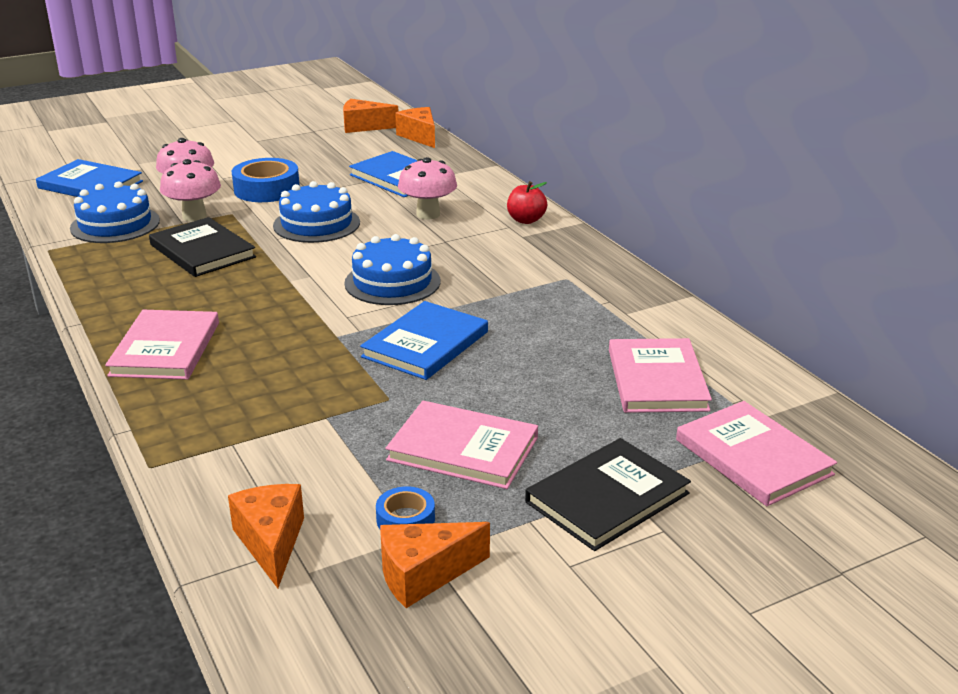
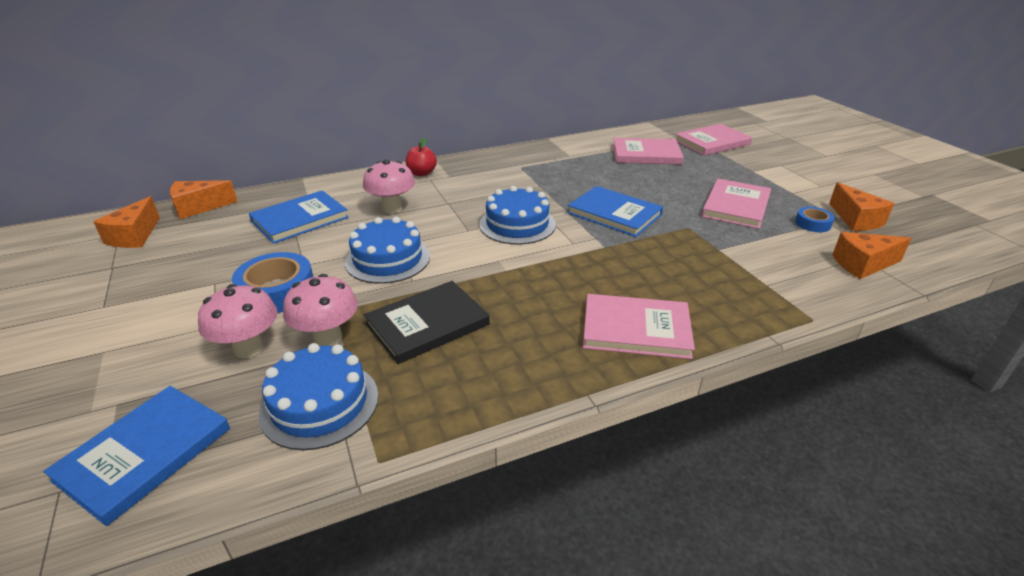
camera: 85 degrees left, 5 degrees up
black book [525,438,691,551] -> none

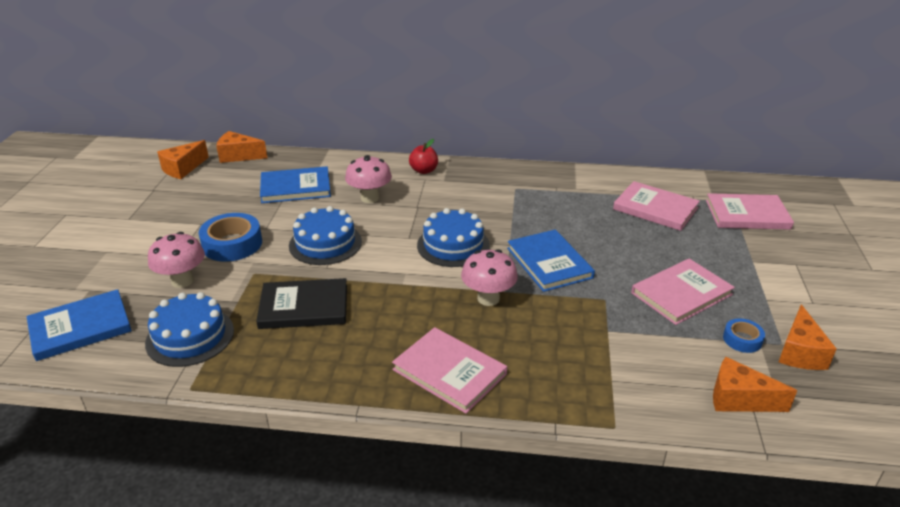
camera: 30 degrees right, 0 degrees up
pink mushroom [283,274,358,346] -> pink mushroom moved to [461,249,518,306]

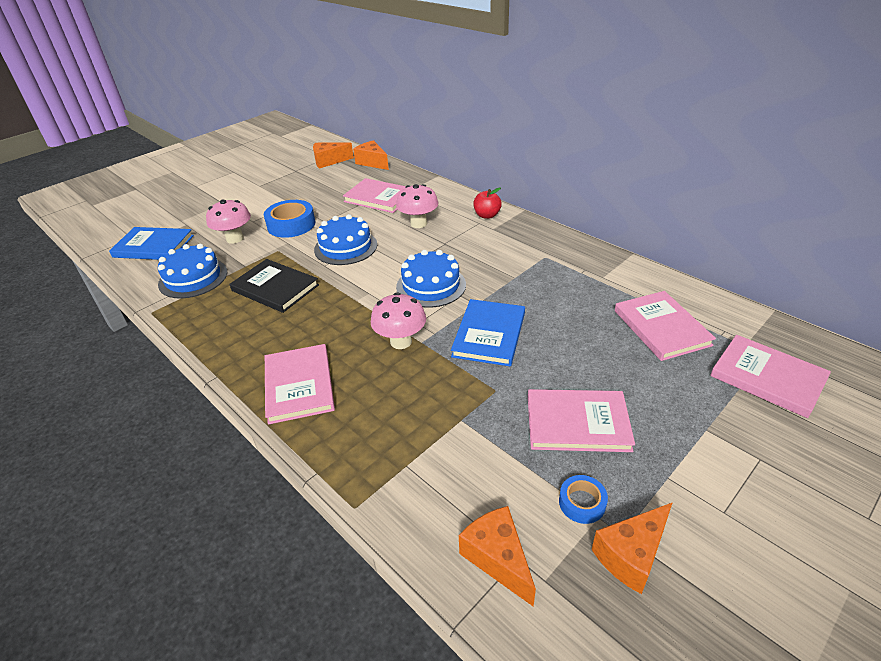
camera: 40 degrees right, 5 degrees up
blue book [260,166,331,203] -> pink book [343,178,406,213]

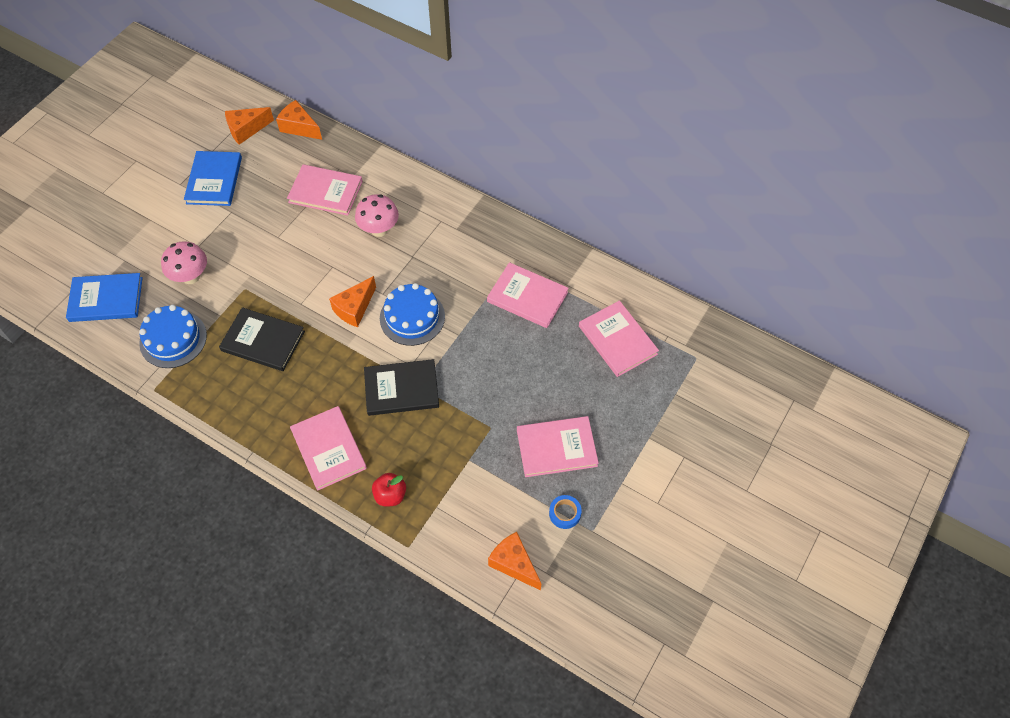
camera: 15 degrees left, 20 degrees up
blue tape [264,200,315,238] -> none
blue cake [314,214,377,265] -> none
pink mushroom [371,293,426,349] -> black book [364,359,439,416]
blue book [451,299,525,366] -> blue book moved to [184,151,242,206]
red apple [473,187,502,219] -> red apple moved to [372,473,406,507]
orange cheese [592,502,673,594] -> orange cheese moved to [329,276,376,327]
pink book [710,335,831,418] -> pink book moved to [487,262,569,328]

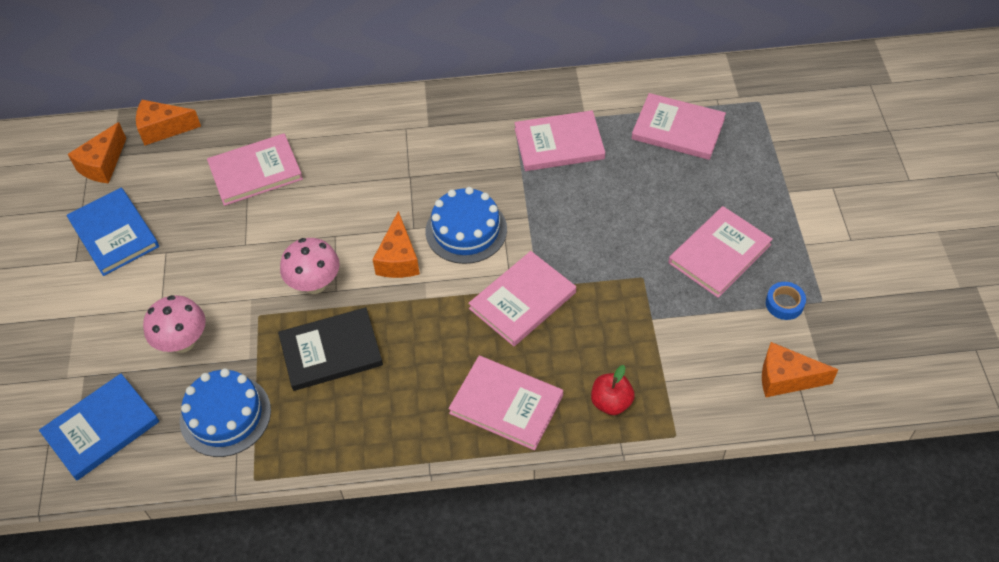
camera: 35 degrees left, 5 degrees down
pink mushroom [355,194,399,237] -> pink mushroom moved to [280,238,340,294]
black book [364,359,439,416] -> pink book [468,251,576,346]

